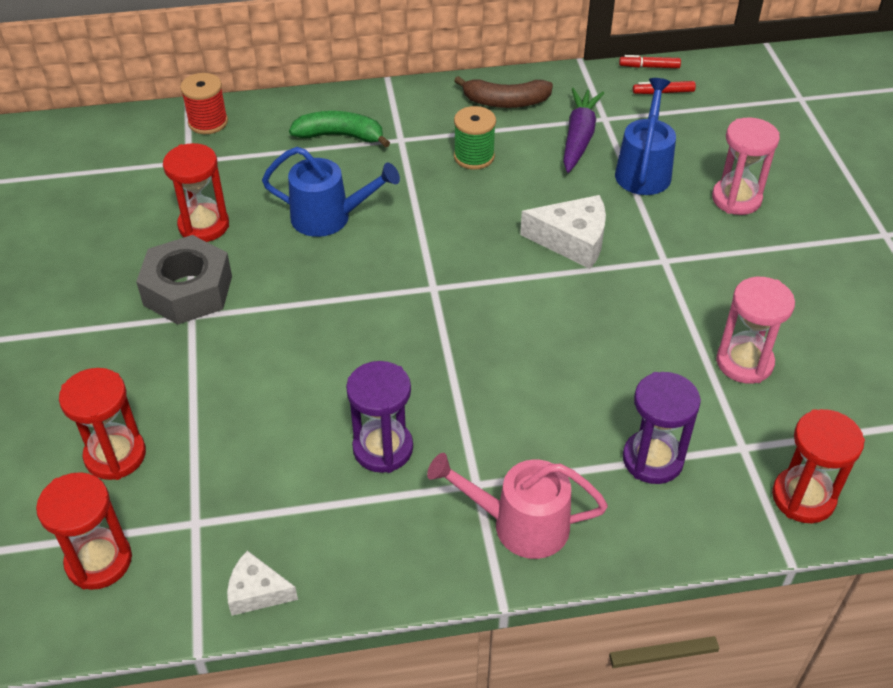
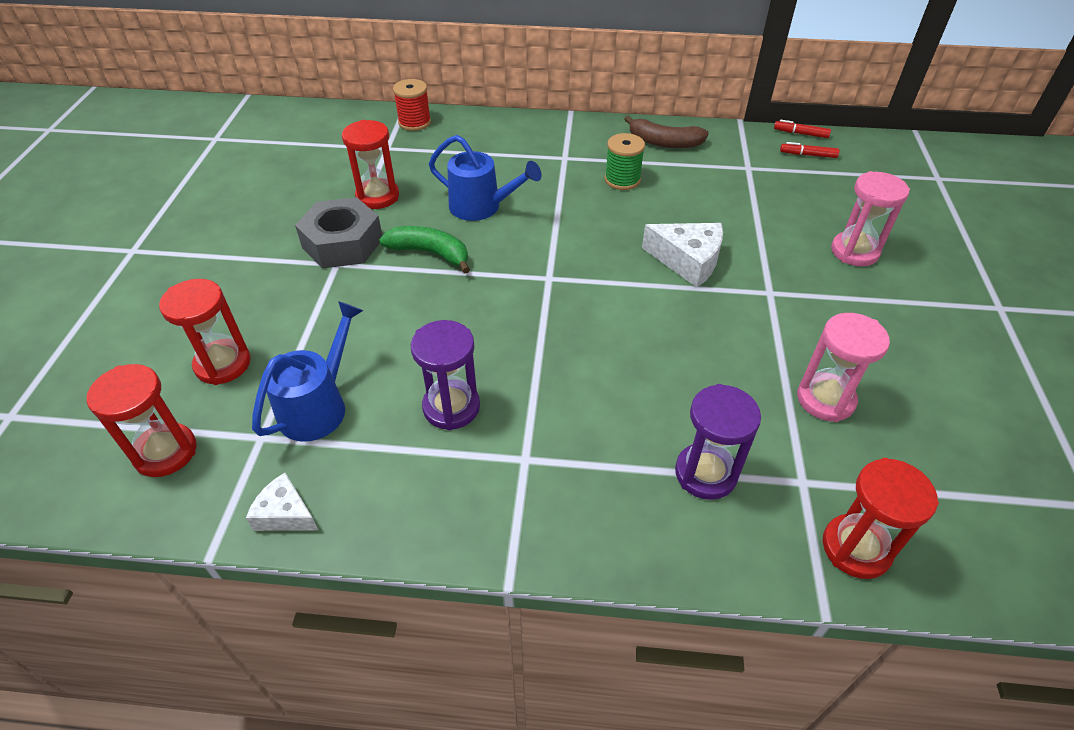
camera: 15 degrees right, 0 degrees up
green banana [289,111,390,148] -> green banana moved to [379,226,470,274]
pink watering can [427,453,608,559] -> none
purple carrot [563,88,604,173] -> none
blue watering can [615,78,676,195] -> blue watering can moved to [252,301,363,442]

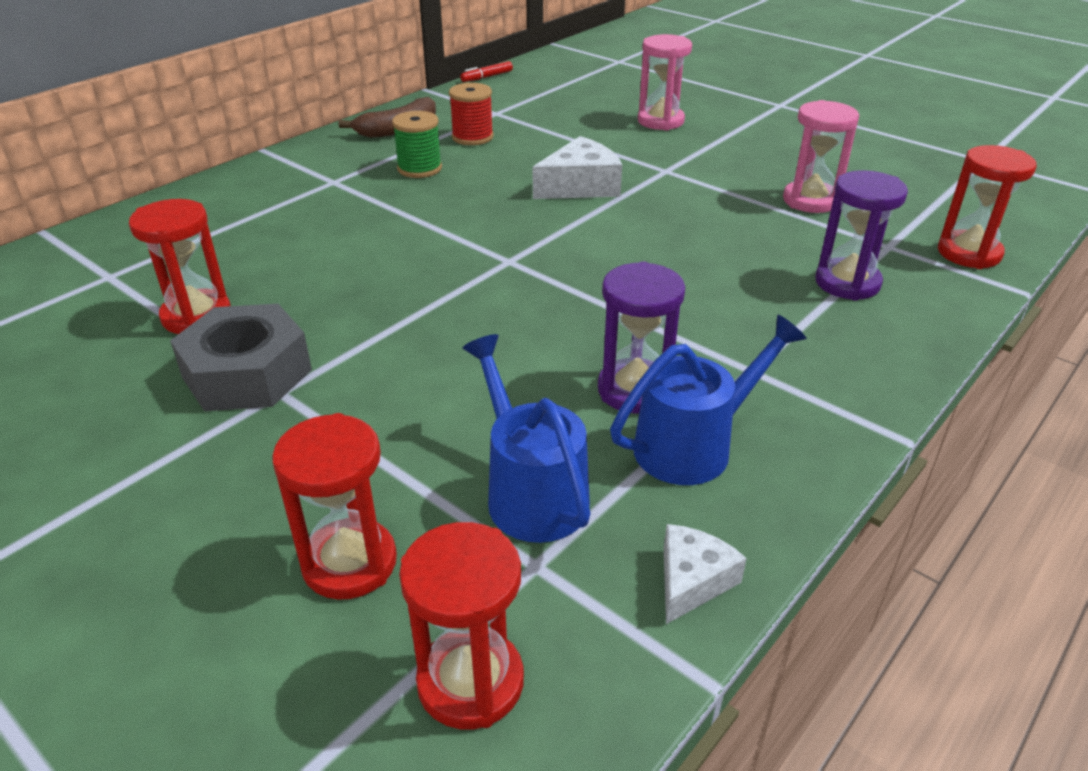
camera: 55 degrees left, 10 degrees down
white cheese [246,473,318,531] -> white cheese turned 150 degrees clockwise [664,524,747,624]
green banana [379,226,470,274] -> none
red spool [393,79,431,131] -> red spool moved to [449,83,493,145]
blue watering can [429,135,542,221] -> blue watering can moved to [610,315,807,485]
red marker [780,142,840,158] -> none

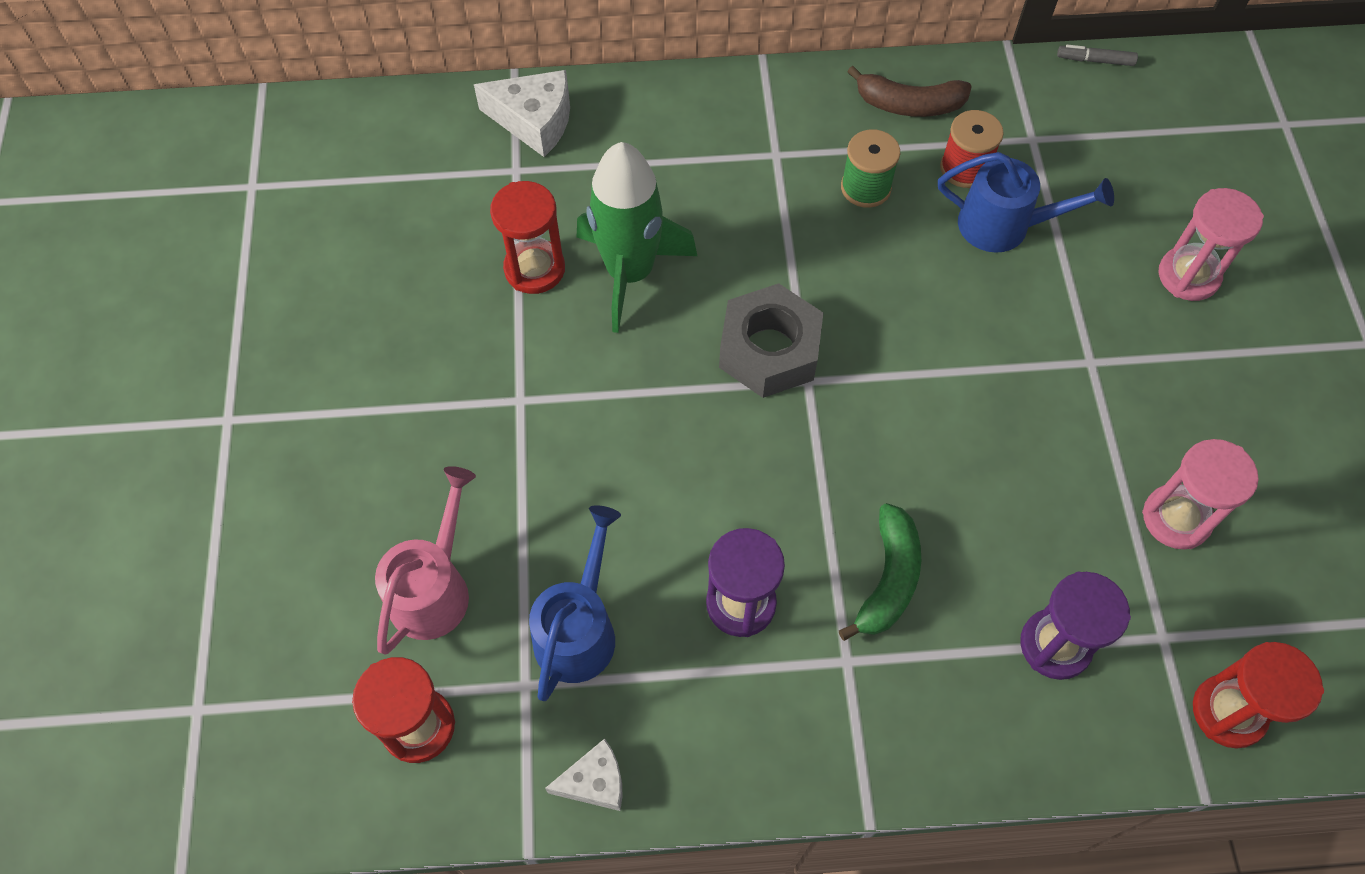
camera: 45 degrees right, 25 degrees up
grey nut [170,304,312,411] -> grey nut moved to [719,284,823,398]
red hourglass [272,413,397,600] -> pink watering can [375,466,476,655]
red marker [460,61,513,82] -> grey marker [1057,45,1138,66]
white cheese [533,136,622,199] -> white cheese moved to [474,70,570,157]
blue watering can [610,315,807,485] -> blue watering can moved to [938,152,1114,253]
none -> green rocket [577,142,697,333]
none -> green banana [839,503,921,641]

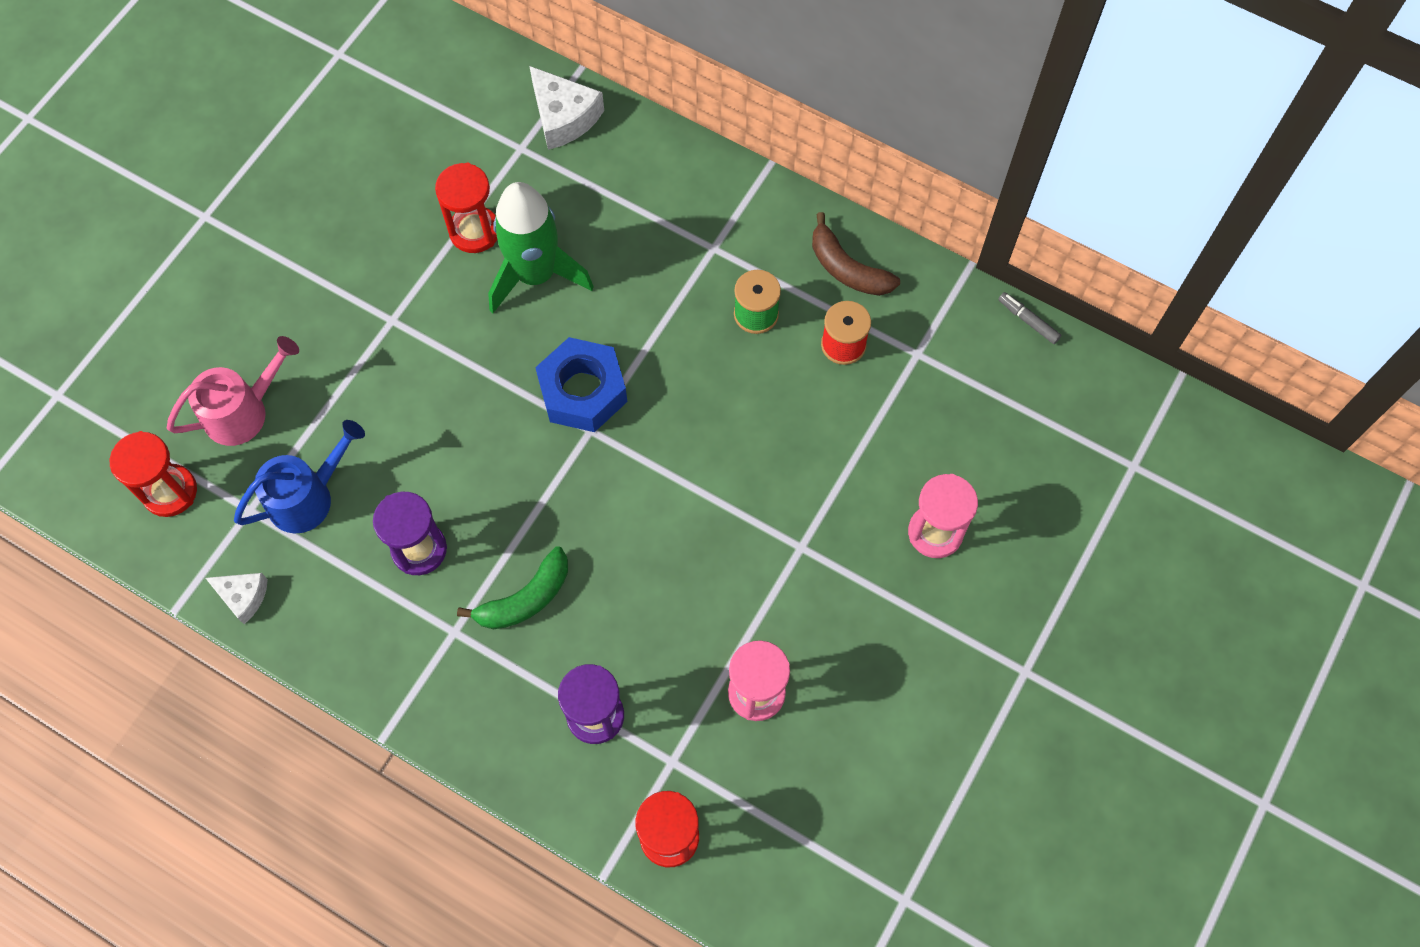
camera: 35 degrees right, 5 degrees up
grey nut [719,284,823,398] -> blue nut [535,337,627,432]
blue watering can [938,152,1114,253] -> none

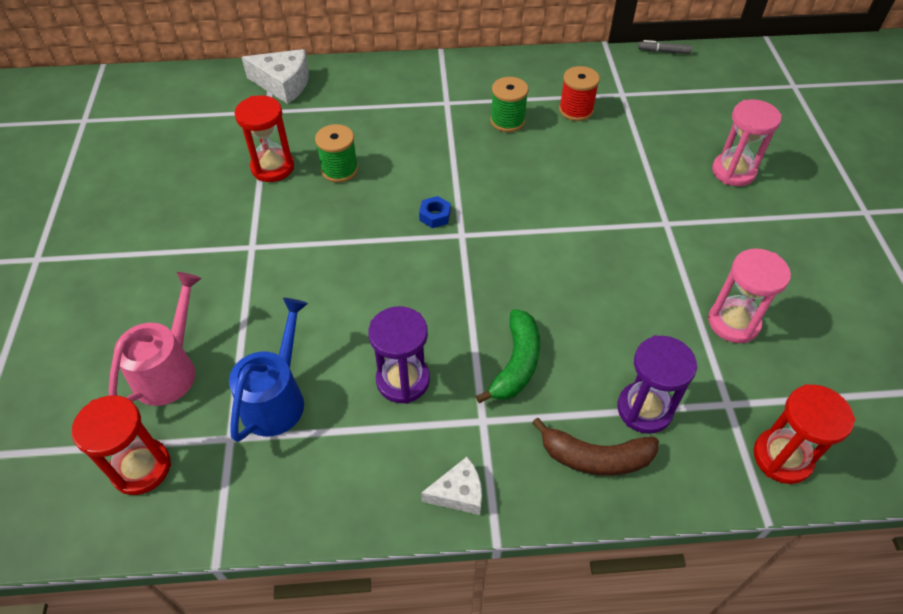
camera: 35 degrees left, 15 degrees down
white cheese [206,573,268,624] -> white cheese moved to [421,457,482,515]
green rocket [488,182,593,313] -> green spool [315,124,358,182]
blue nut [535,337,627,432] -> blue nut [419,196,451,228], size x0.42
brown banana [812,212,900,296] -> brown banana moved to [532,417,659,476]

